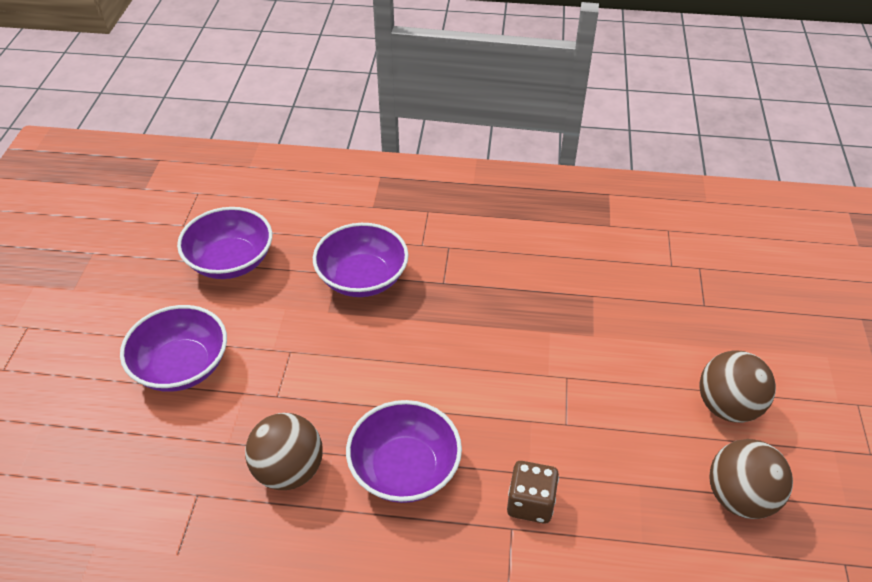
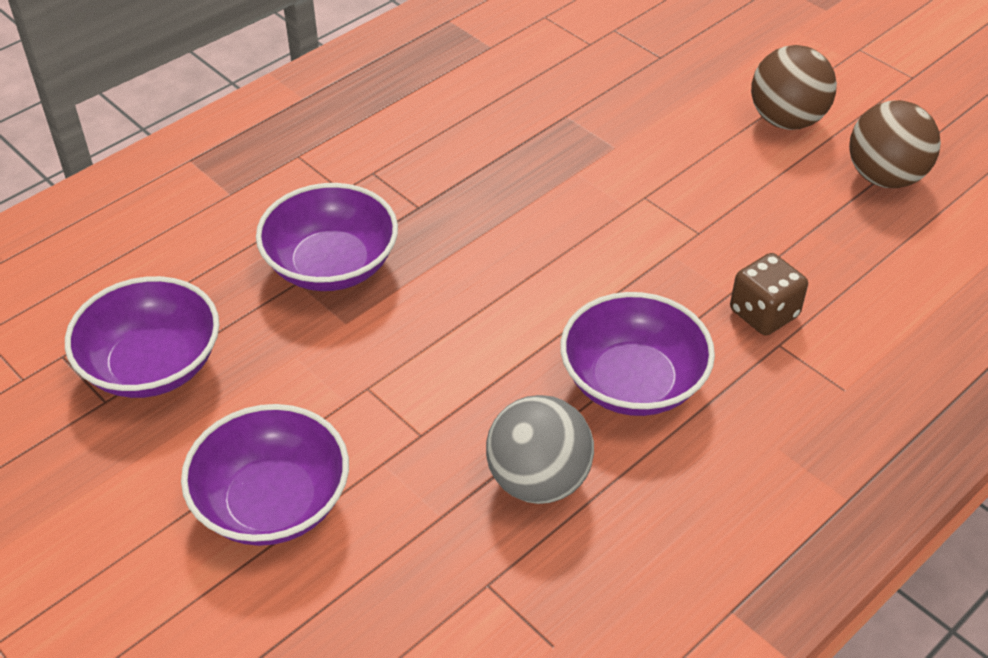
camera: 50 degrees left, 0 degrees up
brown ball [245,413,323,490] -> grey ball [486,395,594,504]

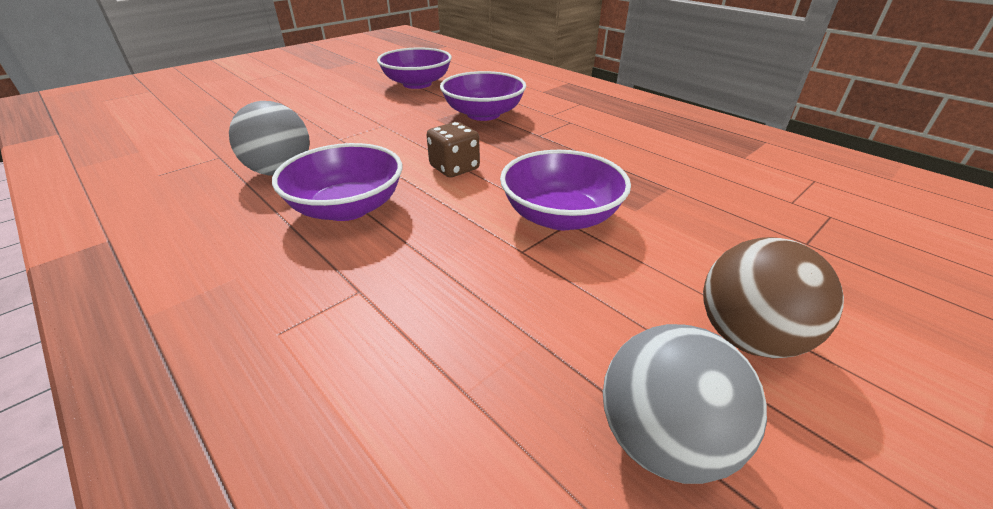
camera: 90 degrees right, 10 degrees down
purple bowl [181,404,349,546] -> purple bowl moved to [500,150,631,230]
brown dice [730,253,808,336] -> brown dice moved to [426,122,480,177]
brown ball [849,100,941,188] -> grey ball [603,324,767,484]

